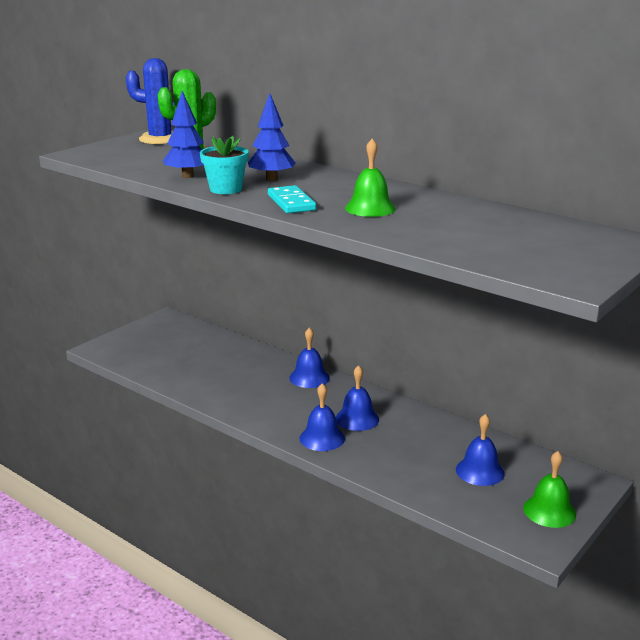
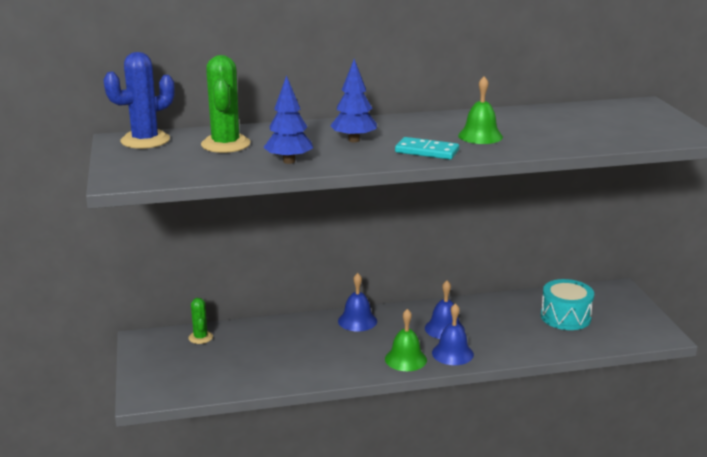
camera: 50 degrees left, 0 degrees up
turquoise flower pot [200,136,249,194] -> none
blue bell [456,414,505,486] -> turquoise drum [541,279,594,330]
green bell [523,451,576,528] -> green bell moved to [385,309,427,371]
none -> green cactus [188,298,213,344]

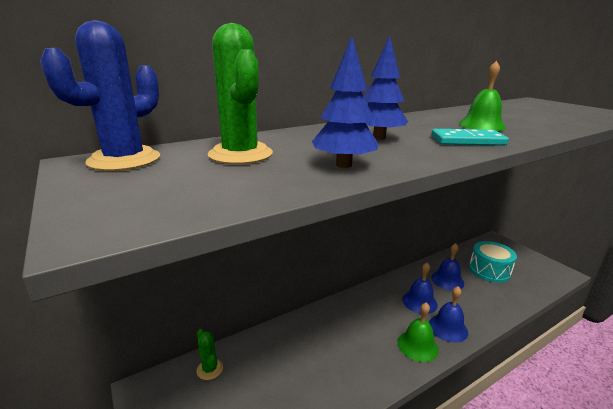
camera: 20 degrees left, 0 degrees up
blue bell [338,273,377,331] -> blue bell moved to [431,243,464,291]

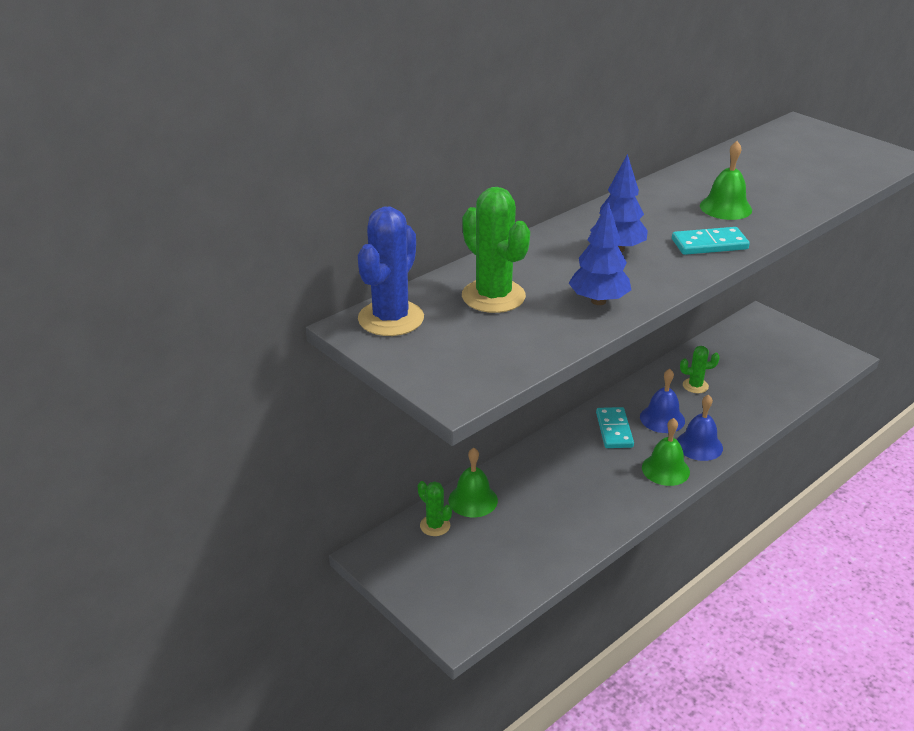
camera: 10 degrees left, 10 degrees up
blue bell [431,243,464,291] -> green cactus [680,346,720,393]
turquoise drum [469,241,517,283] -> none
none -> green bell [449,448,498,517]
none -> turquoise domino [596,407,634,448]

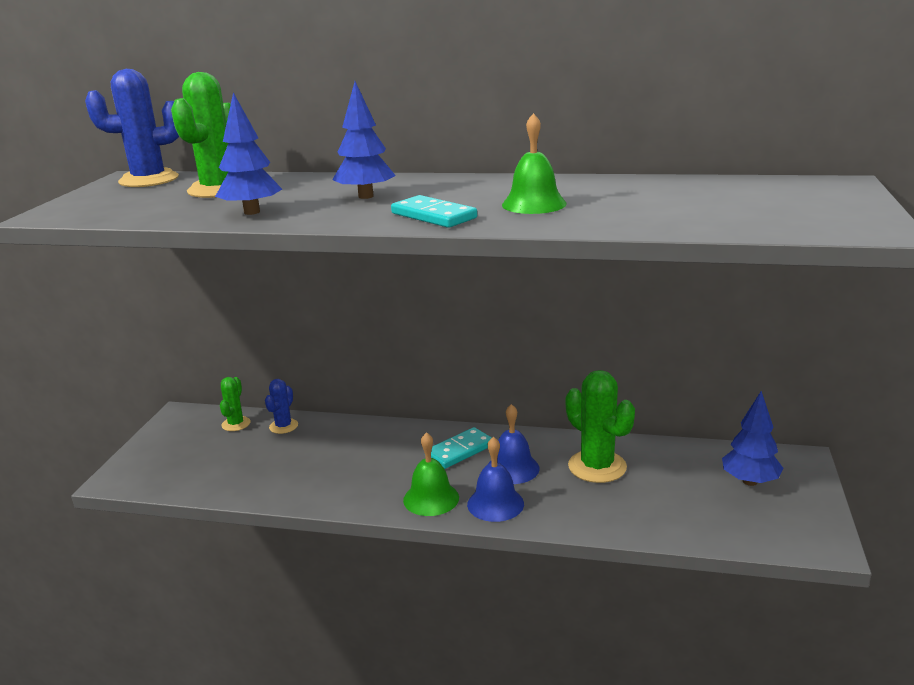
camera: 55 degrees right, 10 degrees down
green bell [449,448,498,517] -> blue cactus [265,379,298,434]
green cactus [680,346,720,393] -> green cactus [566,370,635,483], size x1.80
none -> blue tree [722,391,783,486]

